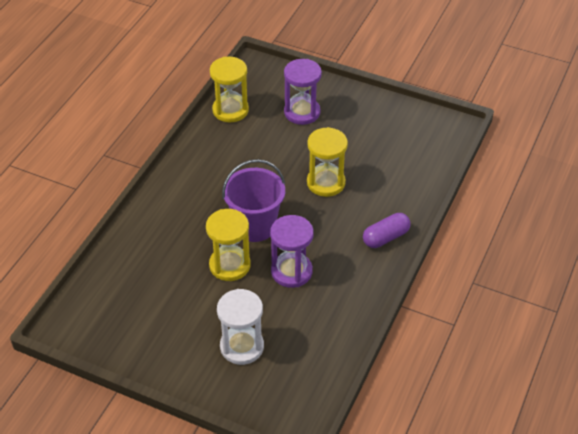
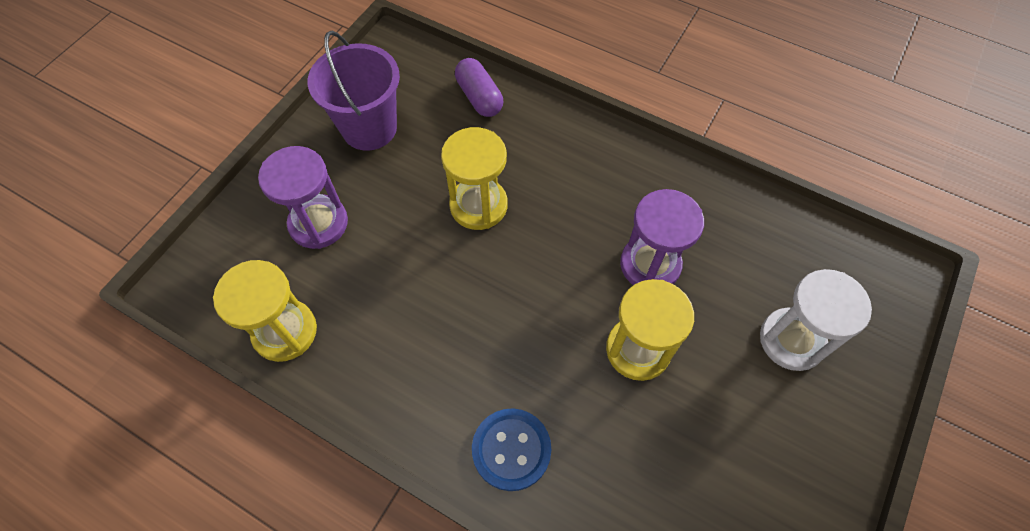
camera: 85 degrees left, 15 degrees up
purple bucket [222,159,285,242] -> purple bucket moved to [308,31,400,151]
purple capsule [363,213,411,248] -> purple capsule moved to [455,58,503,117]
none -> blue button [472,408,551,491]

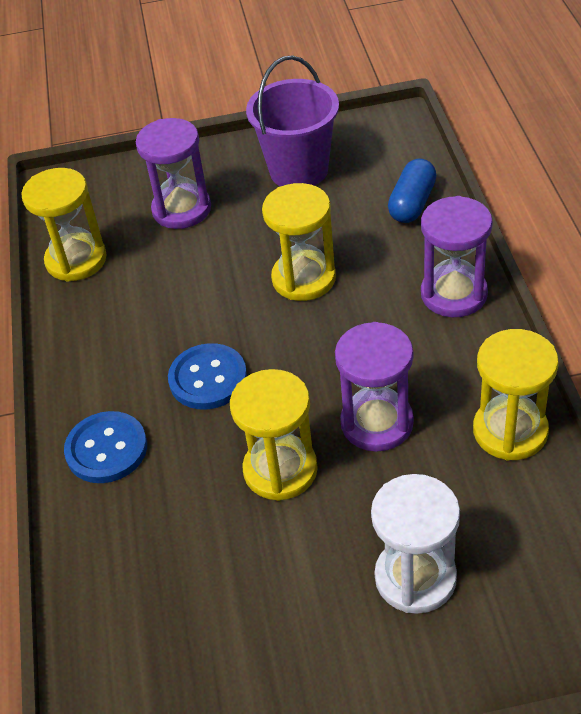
camera: 55 degrees right, 15 degrees down
purple capsule [455,58,503,117] -> blue capsule [388,159,437,223]
none -> blue button [168,343,247,410]
none -> purple hourglass [421,196,493,317]
none -> yellow hourglass [473,329,559,461]

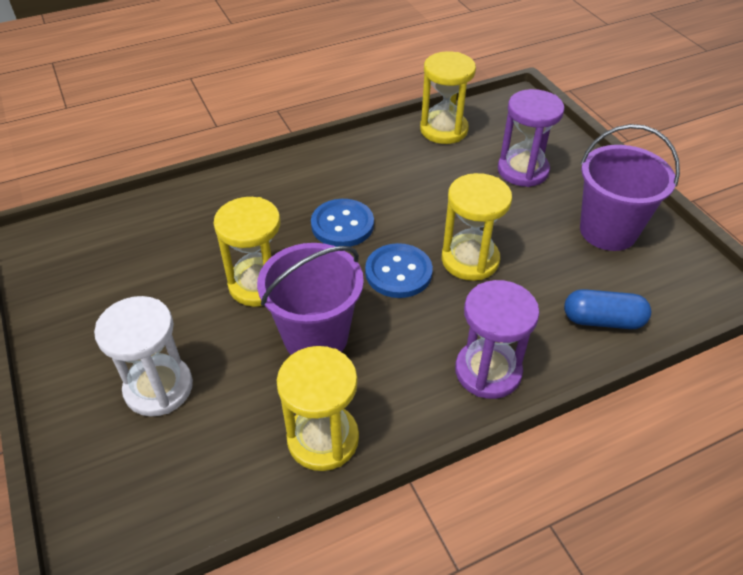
camera: 70 degrees right, 0 degrees up
blue button [64,411,147,483] -> blue button moved to [365,243,433,298]
purple hourglass [335,322,414,452] -> purple bucket [257,243,364,355]

